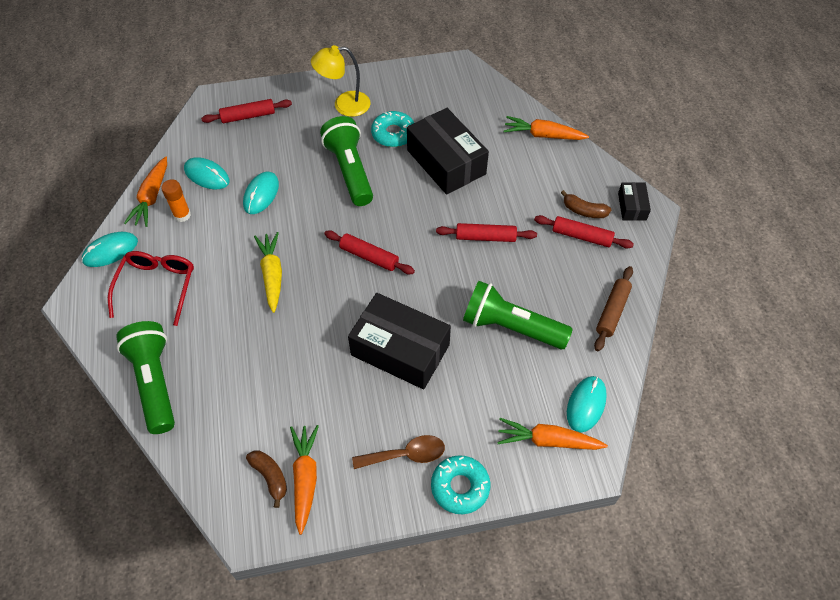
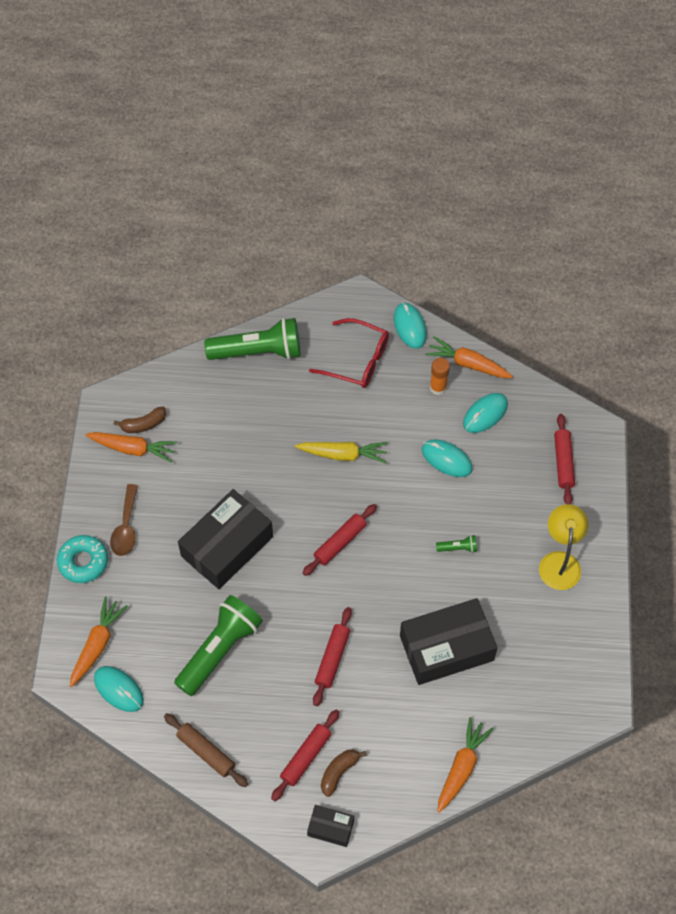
camera: 105 degrees right, 5 degrees up
green flashlight [320,116,373,206] -> green flashlight [436,535,477,553], size x0.41
turquoise donut [371,111,414,147] -> none

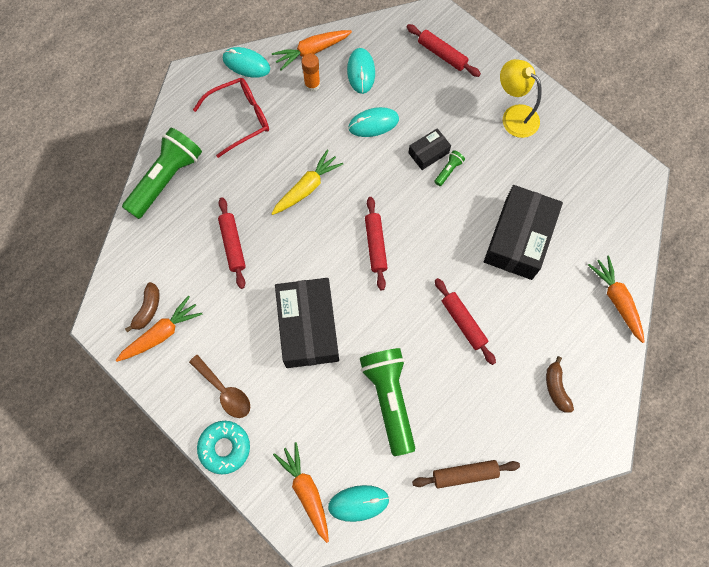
camera: 50 degrees left, 10 degrees up
red rolling pin [271,709,340,801] -> red rolling pin moved to [218,197,246,289]
black box [307,805,354,847] -> black box moved to [408,128,451,170]

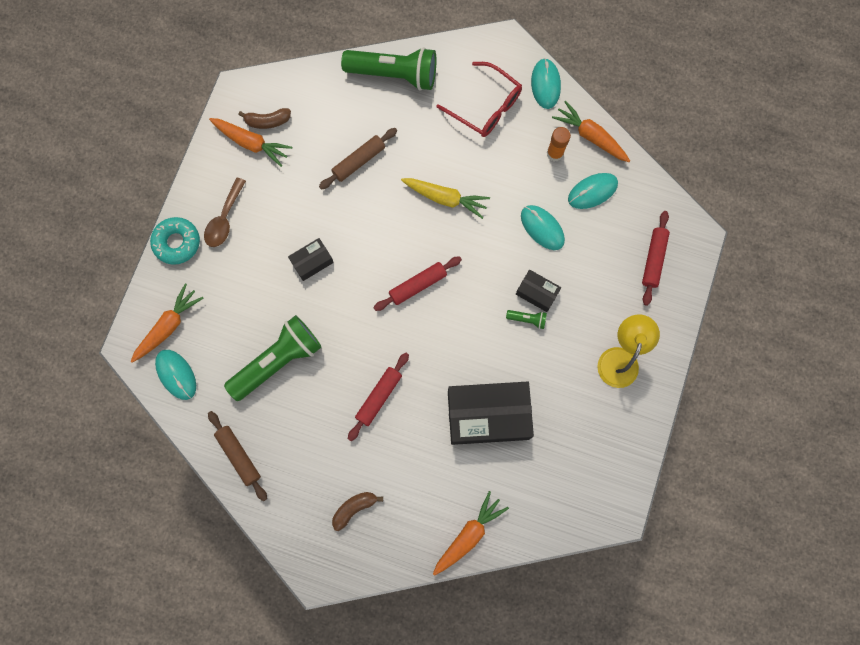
camera: 65 degrees right, 5 degrees up
red rolling pin [218,197,246,289] -> brown rolling pin [319,128,397,190]
black box [275,278,339,368] -> black box [288,238,334,281], size x0.48

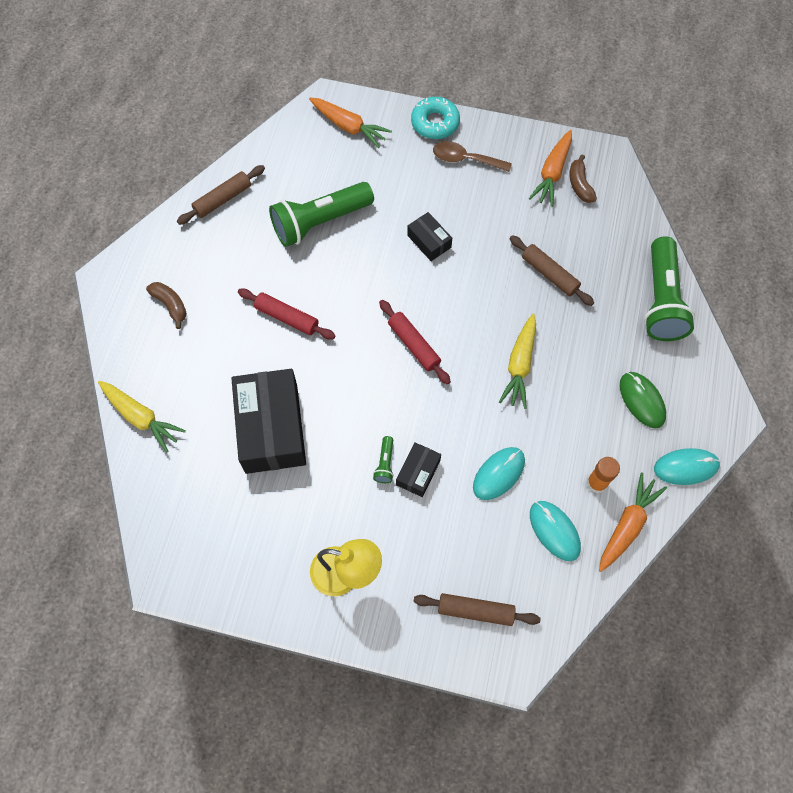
camera: 85 degrees right, 10 degrees down
turquoise mouse [155,350,196,400] -> none
green flashlight [224,315,321,401] -> green flashlight turned 105 degrees clockwise [269,182,374,247]
orange carrot [433,491,509,576] -> yellow carrot [98,381,186,453]
red glasses [436,62,522,137] -> green mouse [620,372,666,428]
red rolling pin [642,211,670,306] -> brown rolling pin [413,593,540,626]

